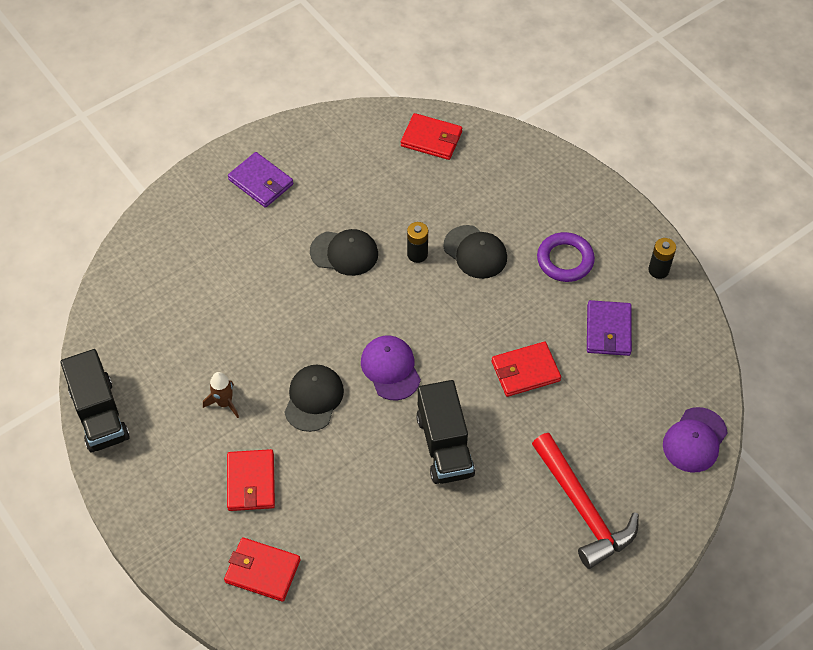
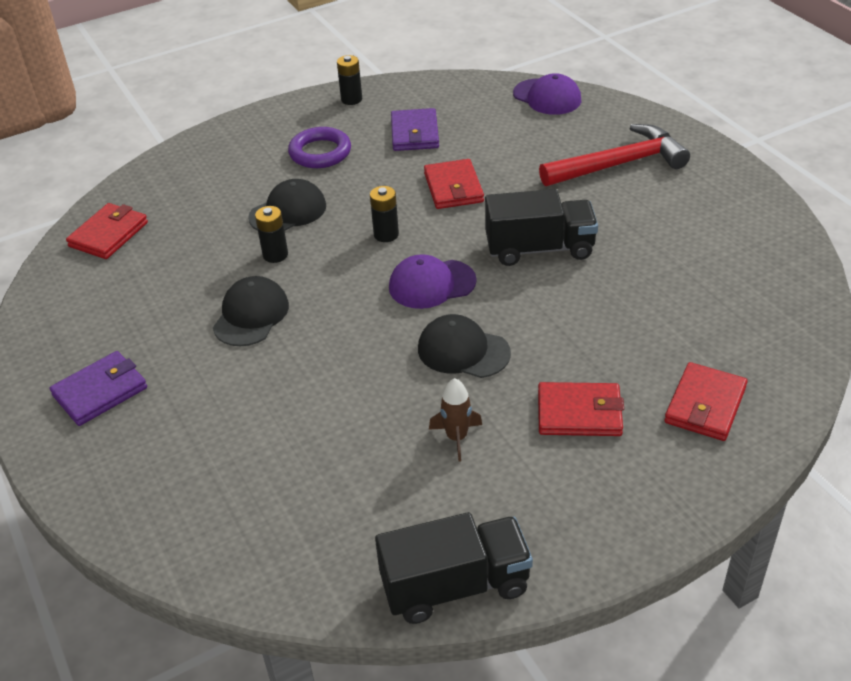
camera: 80 degrees left, 15 degrees down
purple wallet [587,300,632,356] -> purple wallet turned 75 degrees clockwise [391,108,439,151]
none -> black battery [370,186,399,242]

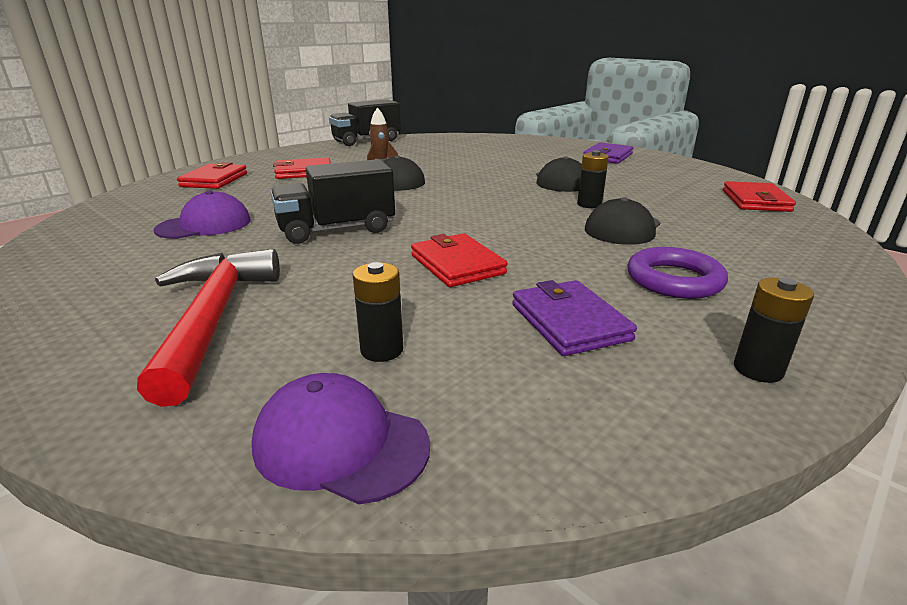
camera: 160 degrees right, 15 degrees down
black battery [370,186,399,242] -> black battery moved to [353,262,403,362]
purple cap [389,254,477,309] -> purple cap moved to [154,190,251,239]
red hammer [539,124,690,186] -> red hammer turned 120 degrees clockwise [137,249,280,407]

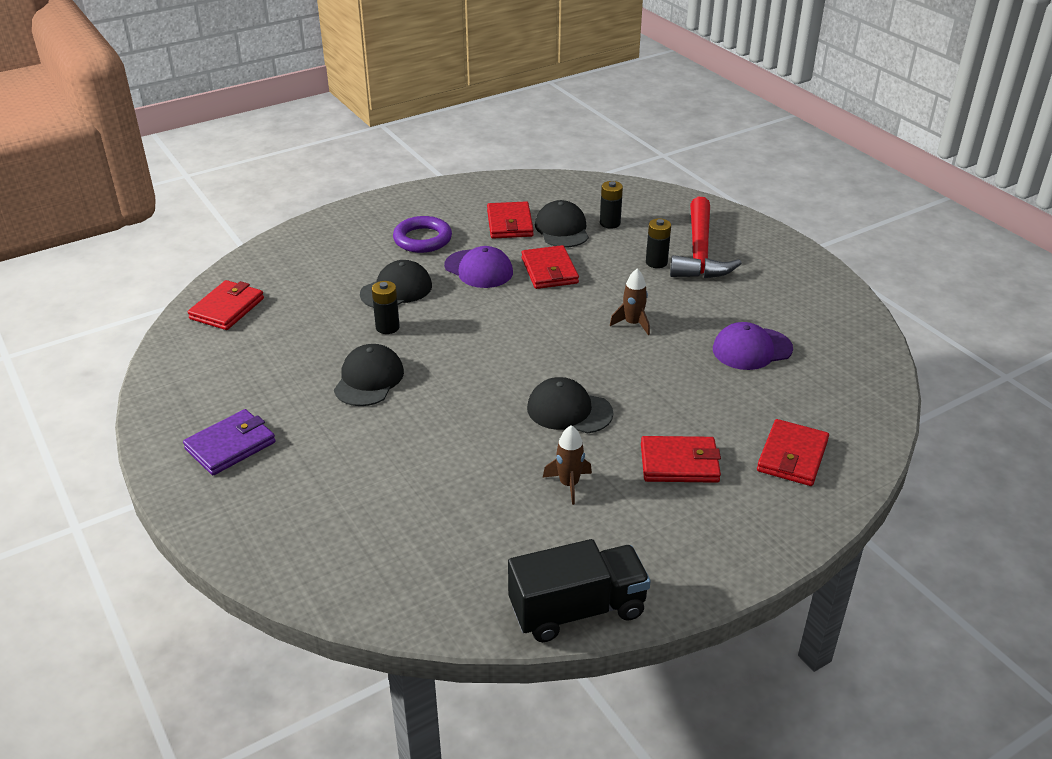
camera: 165 degrees left, 10 degrees up
purple cap [252,373,430,504] -> purple cap moved to [444,246,513,288]
black truck [270,159,395,244] -> brown rocket [610,269,650,335]
purple wallet [512,280,637,356] -> red wallet [487,201,534,239]
black battery [734,278,814,383] -> black battery moved to [646,218,671,268]
none -> black cap [535,200,589,247]

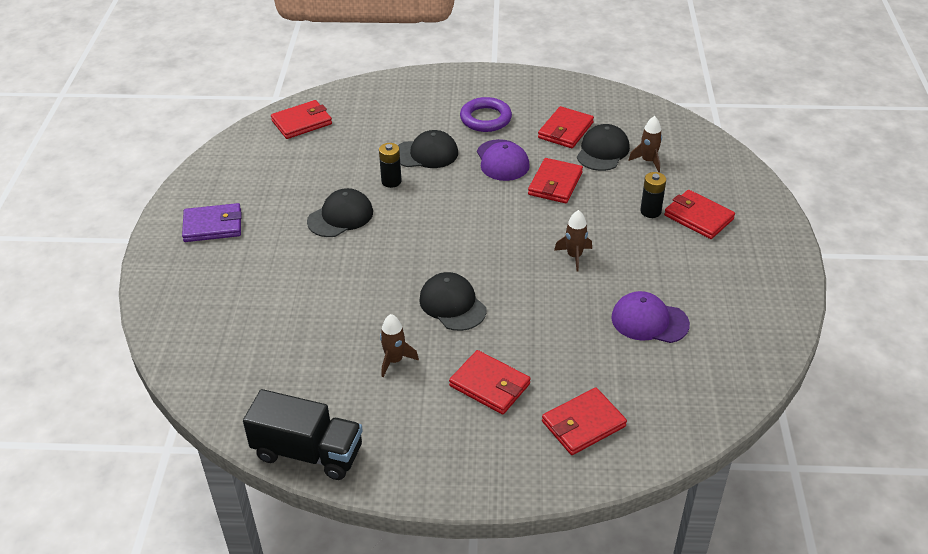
camera: 35 degrees right, 5 degrees up
black battery [600,181,623,229] -> brown rocket [629,116,662,172]
red hammer [670,197,742,278] -> red wallet [664,190,735,239]

